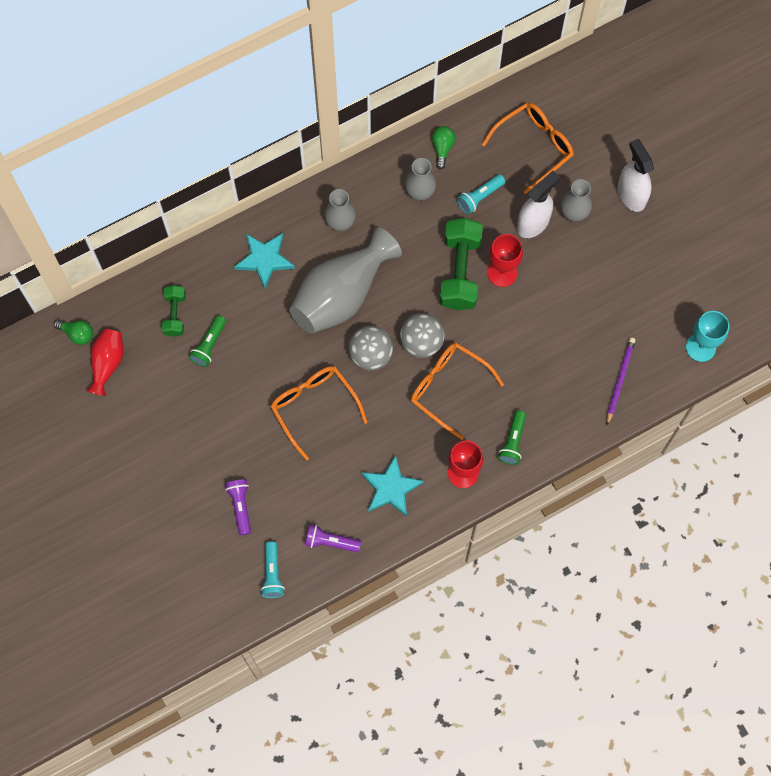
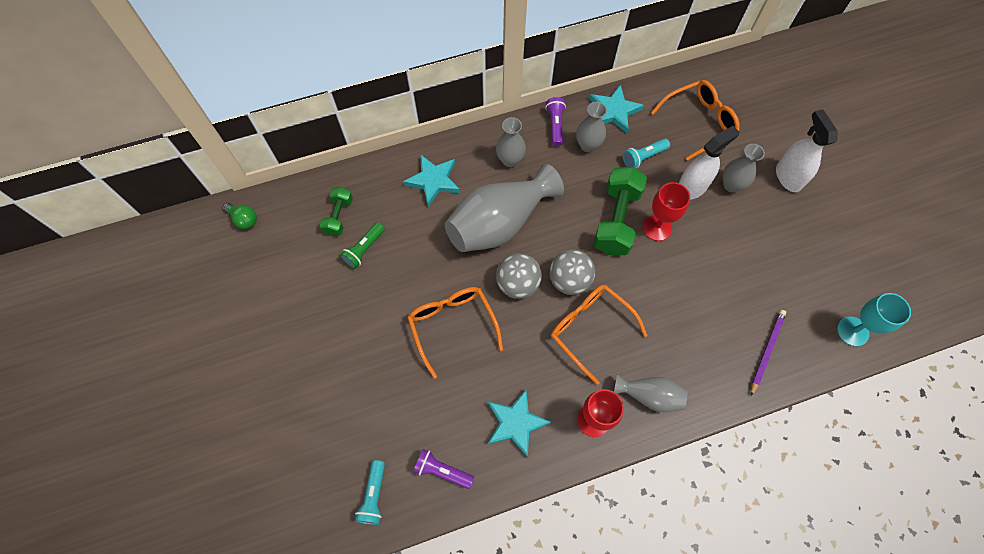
camera: 10 degrees right, 5 degrees down
red vase [86,329,124,396] -> none
purple flashlight [225,479,251,535] -> purple flashlight moved to [545,97,566,146]
green light bulb [432,126,456,169] -> turquoise star [590,84,644,133]
green flashlight [498,410,526,465] -> grey vase [614,374,688,412]

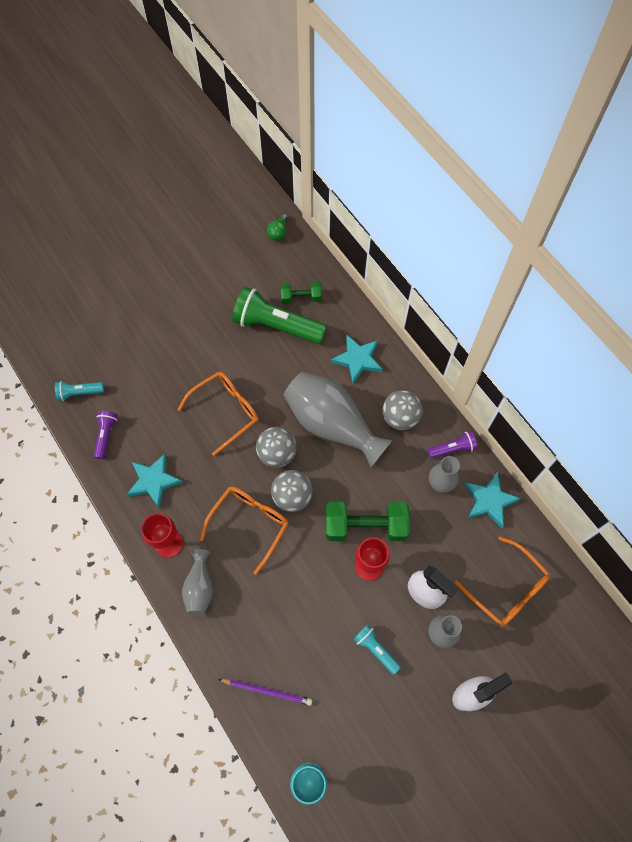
camera: 75 degrees right, 0 degrees up
green flashlight [340,222,385,269] -> green flashlight [232,287,327,344], size x2.04
grey vase [496,117,526,167] -> grey ball [382,390,423,430]
turquoise flashlight [623,139,670,168] -> turquoise flashlight moved to [354,624,401,675]

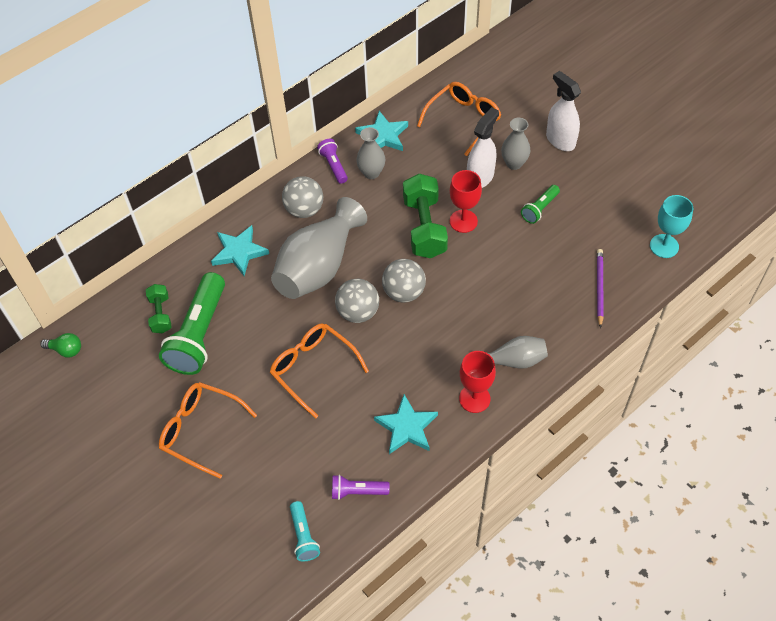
camera: 95 degrees left, 10 degrees down
orange glasses [200,487,289,575] -> orange glasses moved to [159,382,257,479]
turquoise flashlight [354,624,401,675] -> green flashlight [521,185,560,224]

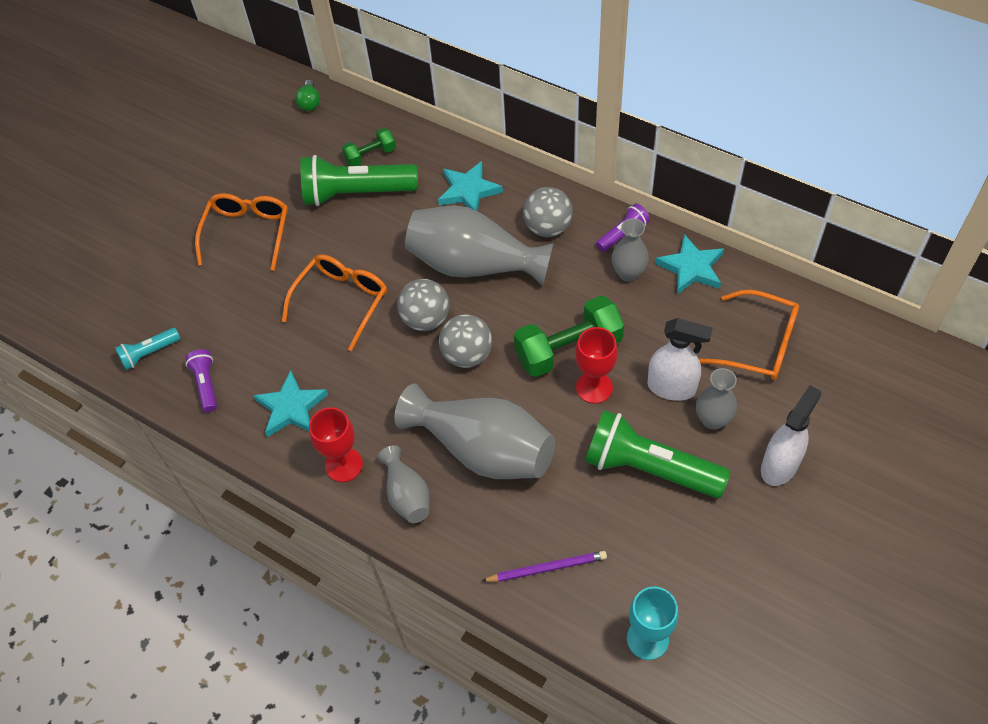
camera: 75 degrees right, 0 degrees up
green flashlight [521,185,560,224] -> green flashlight [585,410,730,498], size x2.04
none -> grey vase [394,384,555,479]

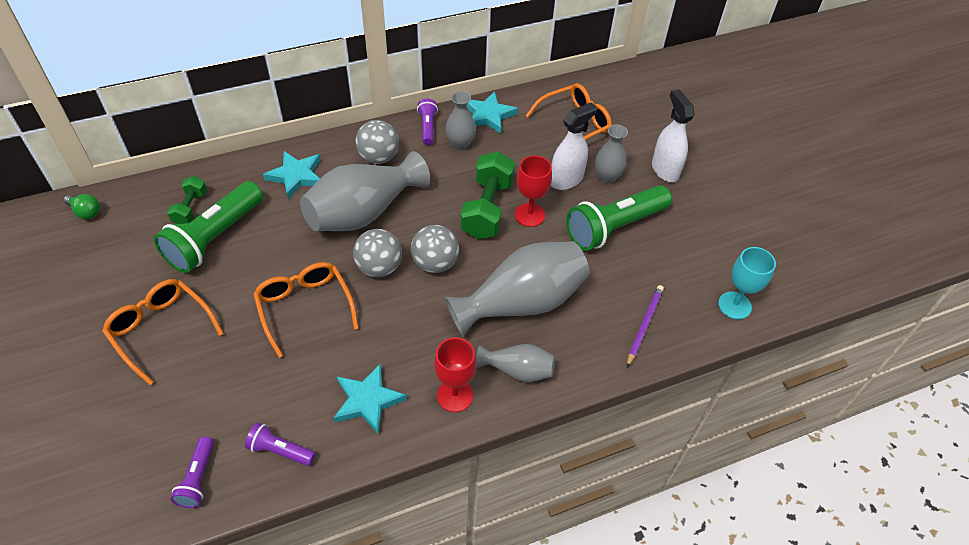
camera: 60 degrees left, 5 degrees down
turquoise flashlight [115,328,180,370] -> purple flashlight [171,437,214,508]

